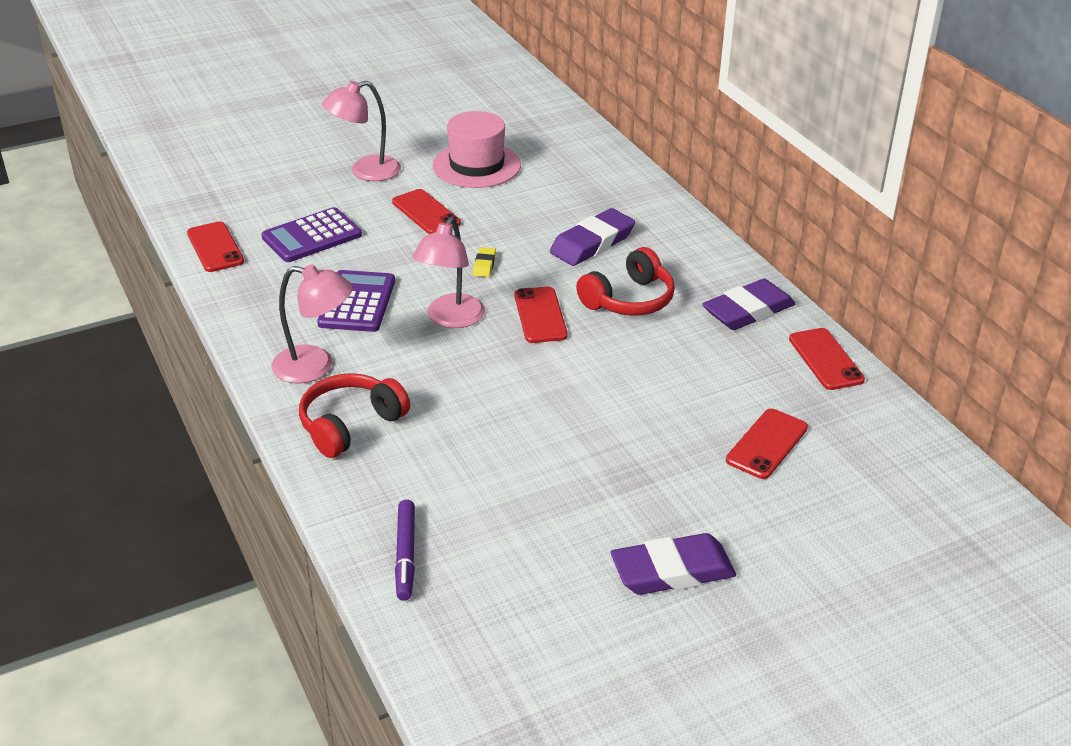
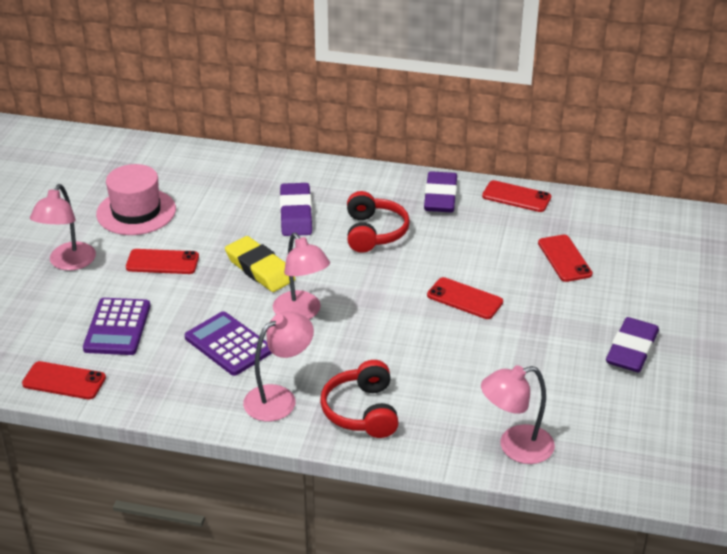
camera: 50 degrees left, 0 degrees up
purple marker [395,500,415,601] -> pink lamp [481,365,555,464]
yellow eraser [473,247,496,277] -> yellow eraser [225,236,295,292], size x2.19
red phone [514,287,568,343] -> red phone moved to [427,277,503,319]

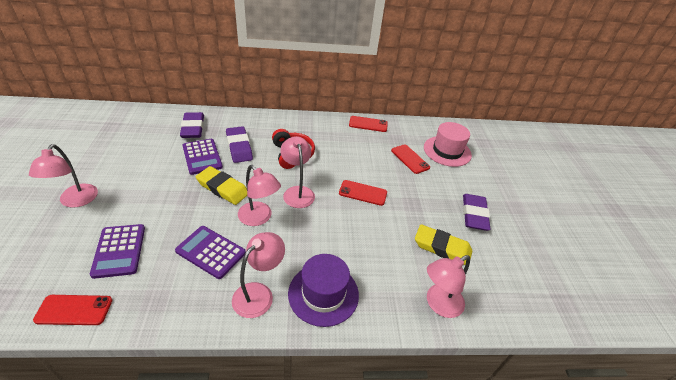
camera: 20 degrees left, 5 degrees up
pink hat [96,164,176,235] -> pink hat moved to [424,122,472,167]
red phone [126,249,199,274] -> none
red headphones [320,360,399,438] -> purple hat [288,254,359,327]
purple eraser [424,171,457,212] -> purple eraser moved to [180,112,204,138]
none -> purple calculator [182,139,223,175]
none -> pink lamp [280,136,315,208]
none -> yellow eraser [415,224,472,265]

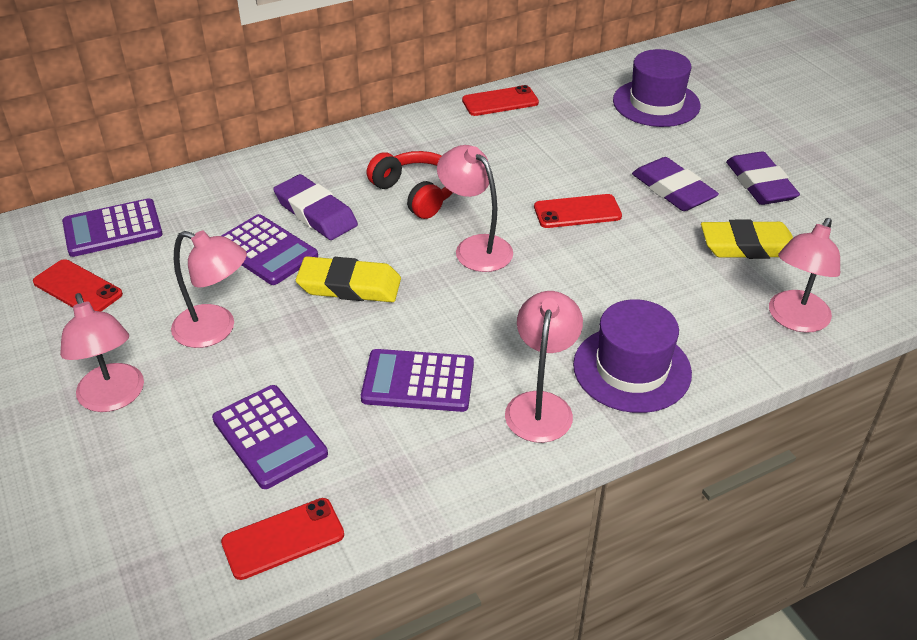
camera: 20 degrees left, 0 degrees up
purple eraser [180,112,204,138] -> purple eraser moved to [632,157,719,211]
pink lamp [238,165,281,226] -> pink lamp moved to [171,231,247,348]
red phone [391,144,430,174] -> red phone moved to [33,259,123,311]
pink hat [424,122,472,167] -> purple hat [613,49,700,127]
none -> purple calculator [62,198,163,257]

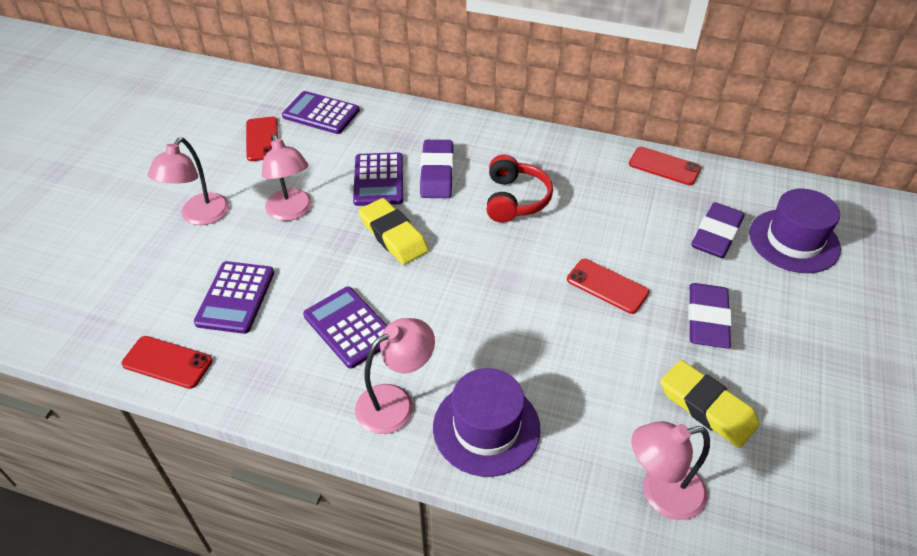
camera: 45 degrees right, 5 degrees up
pink lamp [437,145,513,272] -> none
purple eraser [726,151,800,205] -> purple eraser moved to [691,202,745,258]

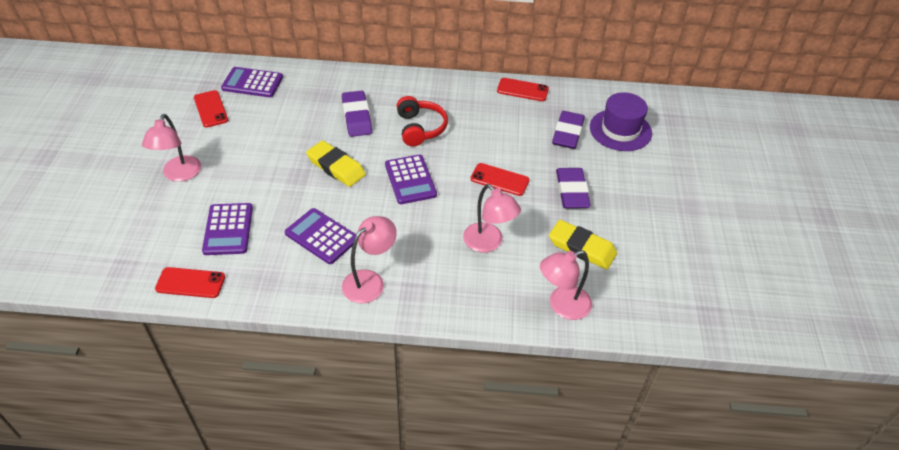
camera: 15 degrees left, 0 degrees up
pink lamp [262,133,312,221] -> pink lamp moved to [463,184,521,252]
purple calculator [353,152,403,206] -> purple calculator moved to [385,155,437,204]
purple hat [433,368,541,477] -> none

